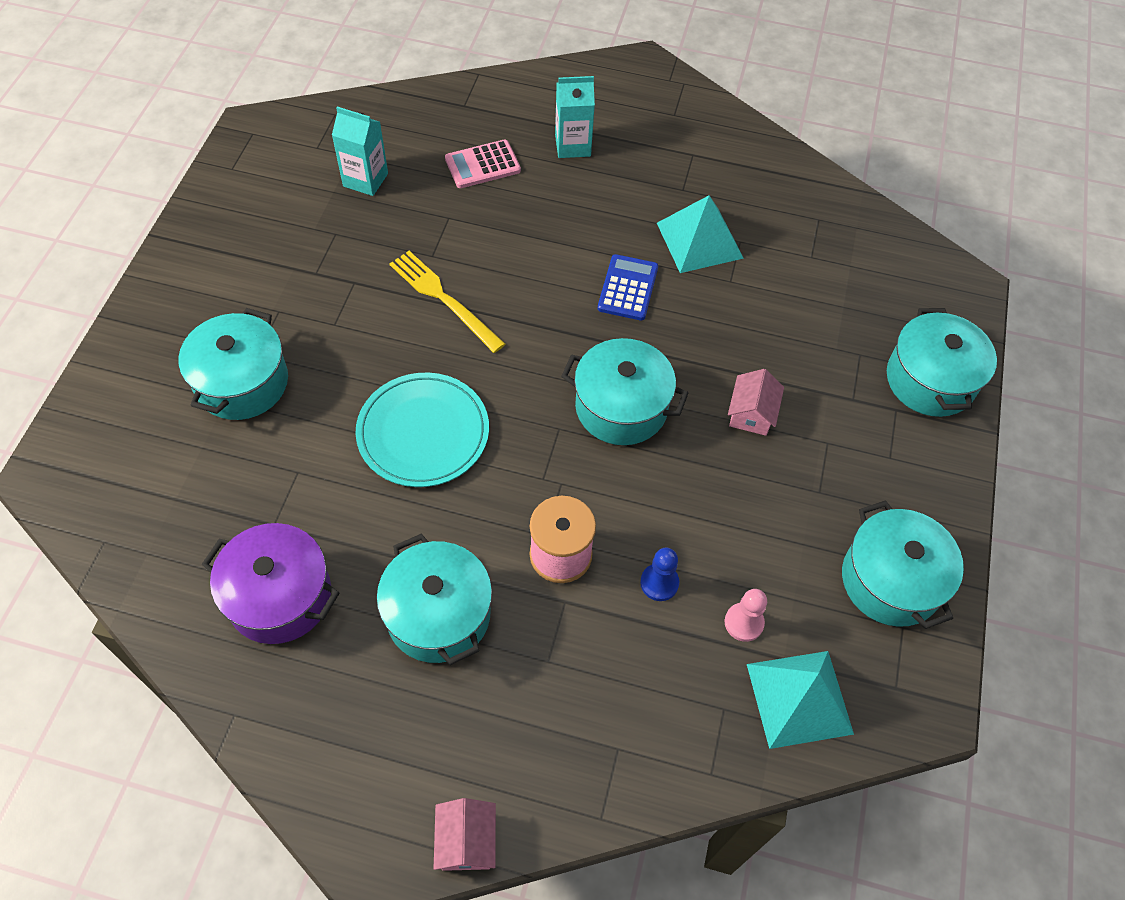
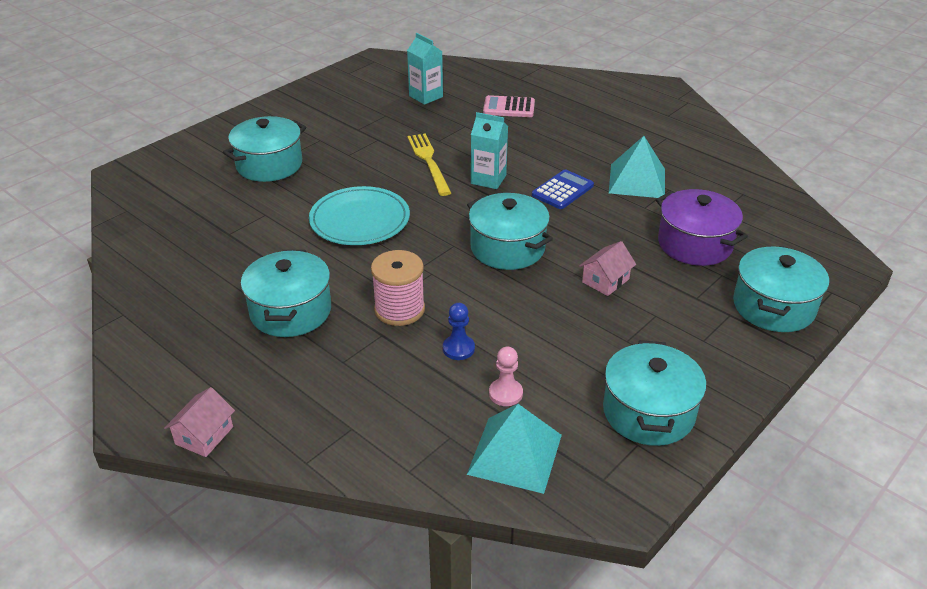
camera: 30 degrees right, 20 degrees down
purple pot [202,523,339,644] -> purple pot moved to [656,189,748,266]
turquoise carton [555,76,595,158] -> turquoise carton moved to [471,112,508,189]

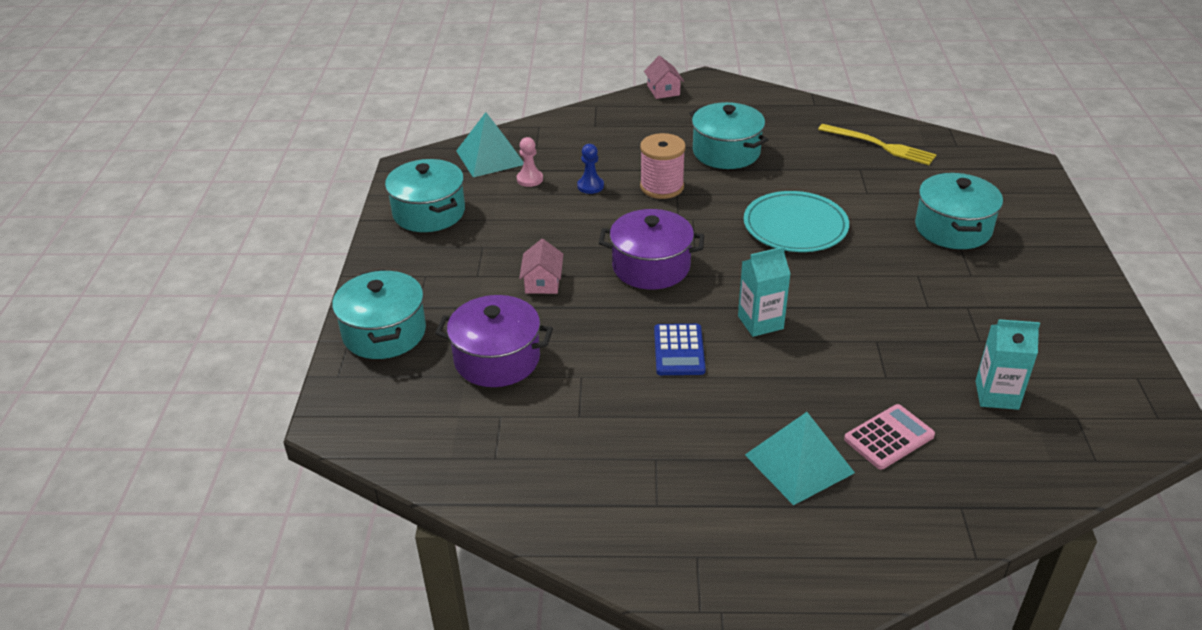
camera: 140 degrees right, 0 degrees up
yellow fork [407,134,451,196] -> yellow fork moved to [818,124,937,165]
turquoise pot [467,193,553,270] -> purple pot [599,209,704,290]
turquoise pyramid [609,136,665,198] -> turquoise pyramid moved to [745,412,855,505]

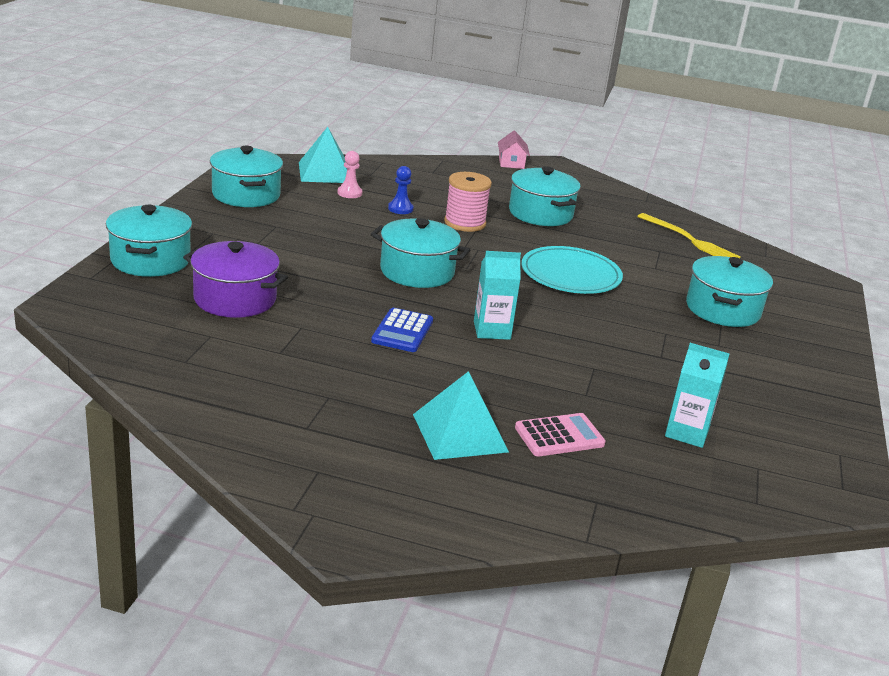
camera: 10 degrees right, 10 degrees down
pink house [519,239,564,294] -> none
purple pot [599,209,704,290] -> turquoise pot [371,218,470,288]

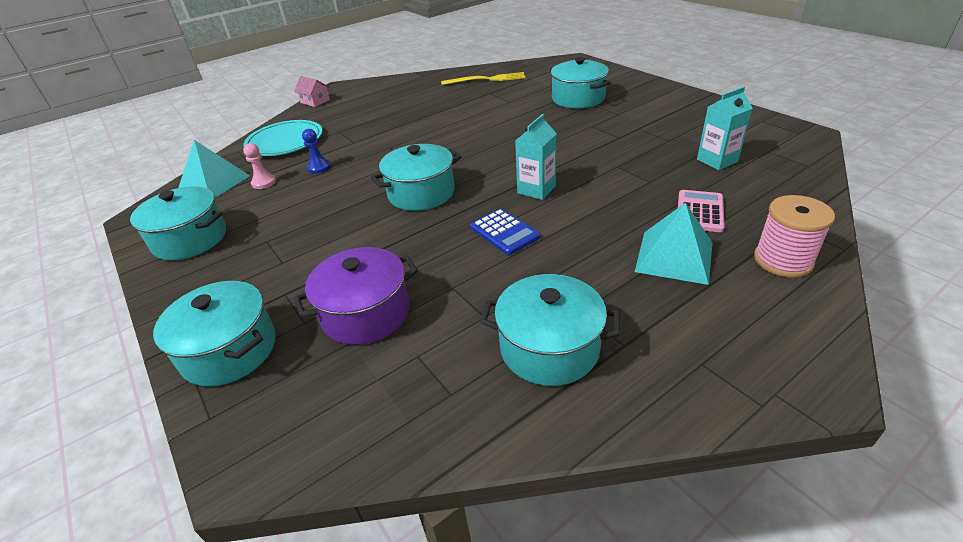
camera: 45 degrees left, 10 degrees up
pink spool [444,172,492,232] -> pink spool moved to [754,195,835,278]
turquoise pot [509,166,581,226] -> turquoise pot moved to [480,274,620,386]
turquoise plate [521,246,623,294] -> turquoise plate moved to [243,120,323,156]

